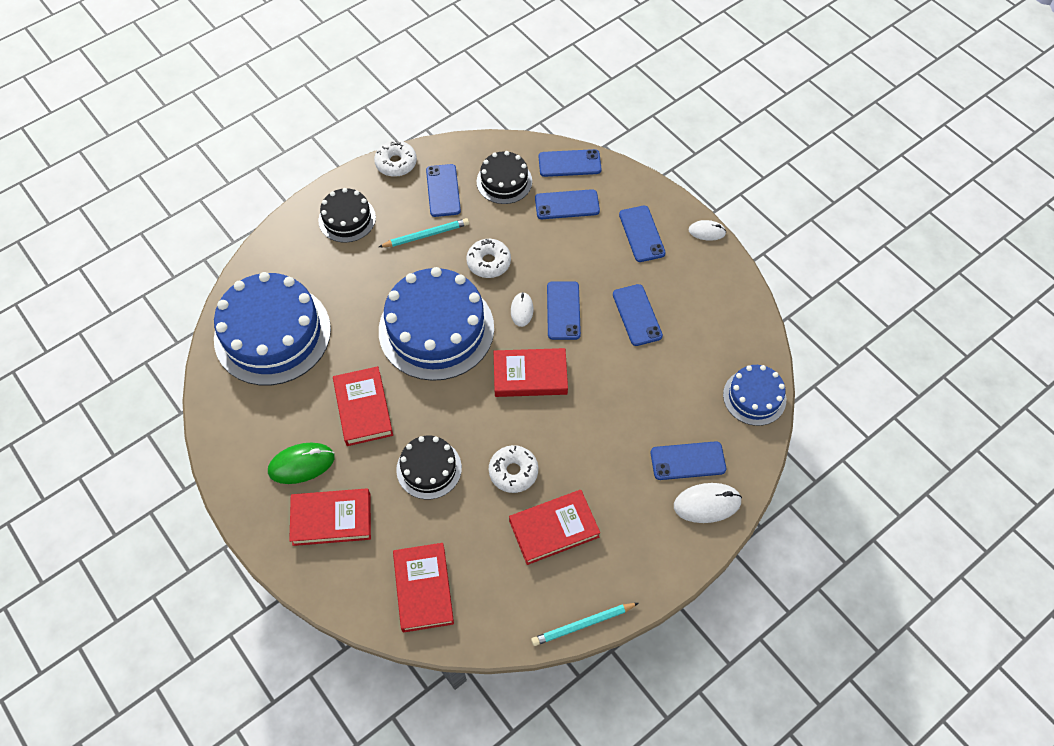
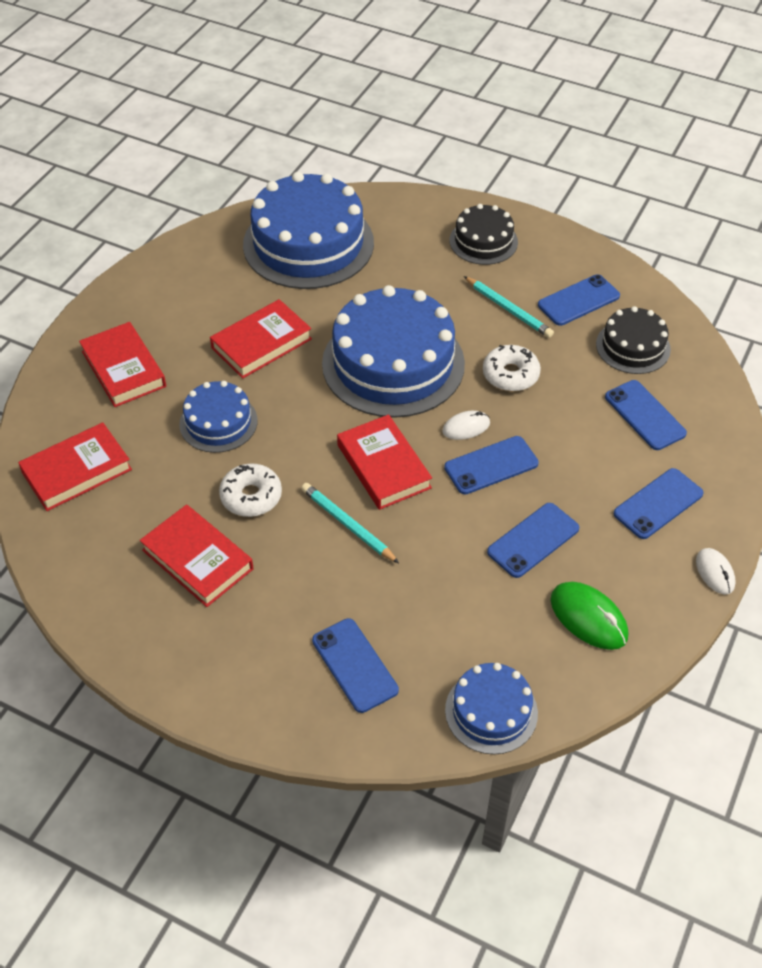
camera: 65 degrees right, 10 degrees down
green mouse [268,443,334,484] -> green mouse moved to [550,582,628,650]
white donut [374,140,417,177] -> none
black cake [396,436,462,499] -> blue cake [179,381,258,453]
turquoise pencil [531,603,639,646] -> turquoise pencil moved to [301,483,399,563]
blue phone [539,149,602,177] -> none
white mouse [674,483,742,523] -> none

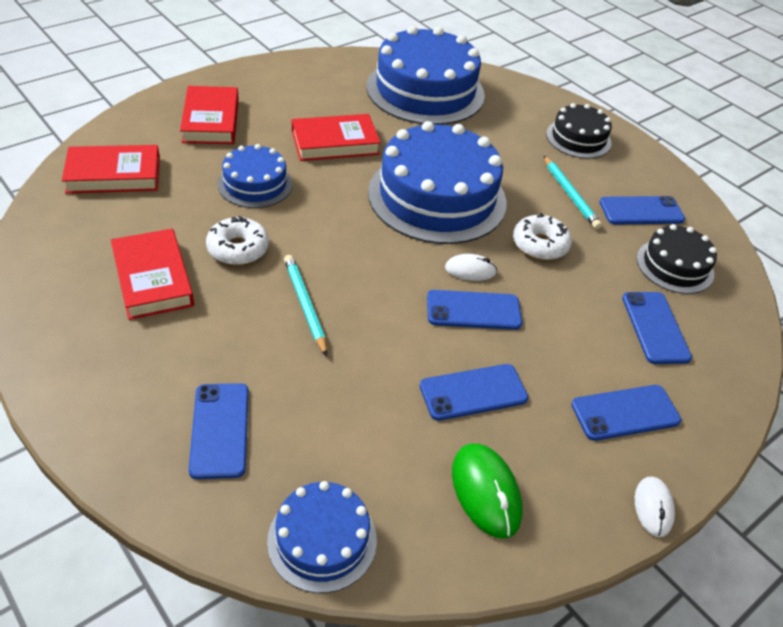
camera: 20 degrees right, 5 degrees down
red book [337,415,432,510] -> none

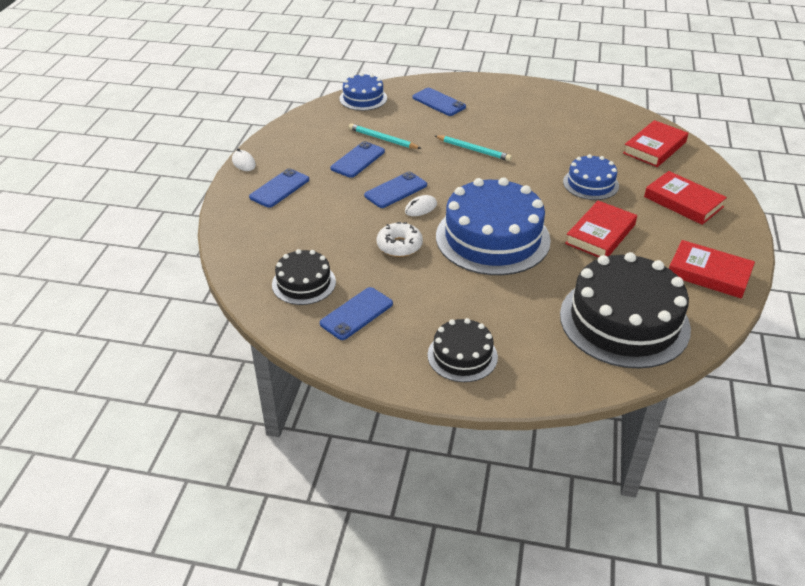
camera: 145 degrees right, 5 degrees down
red book [111,229,194,320] -> red book moved to [669,240,755,299]
white donut [206,216,269,265] -> none
blue cake [366,26,485,125] -> black cake [560,252,691,369]
green mouse [452,443,523,539] -> none
turquoise pencil [544,156,602,229] -> turquoise pencil moved to [348,123,422,149]
blue phone [622,292,692,364] -> none

